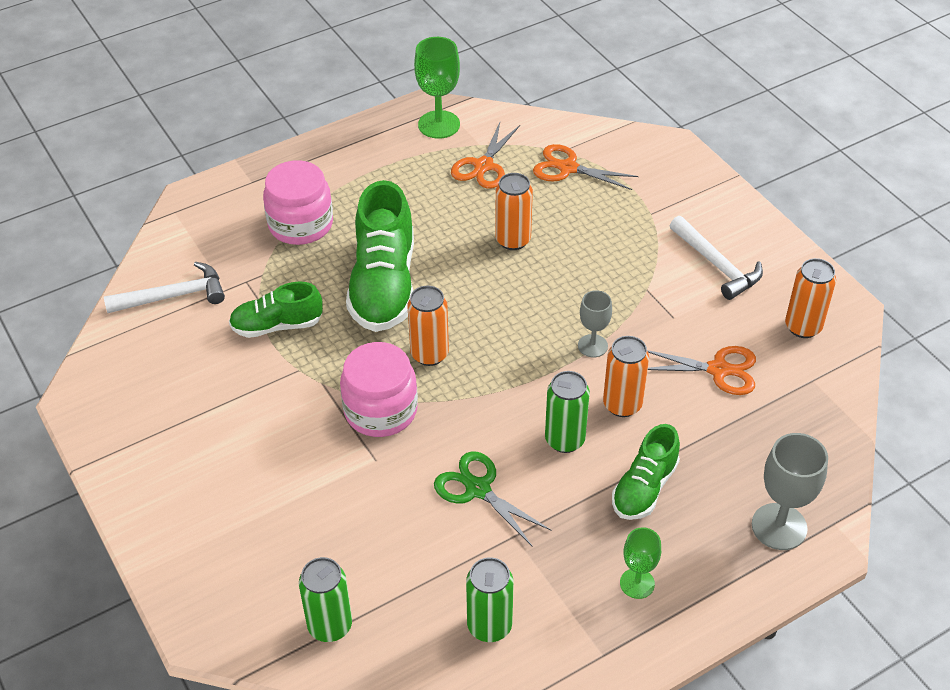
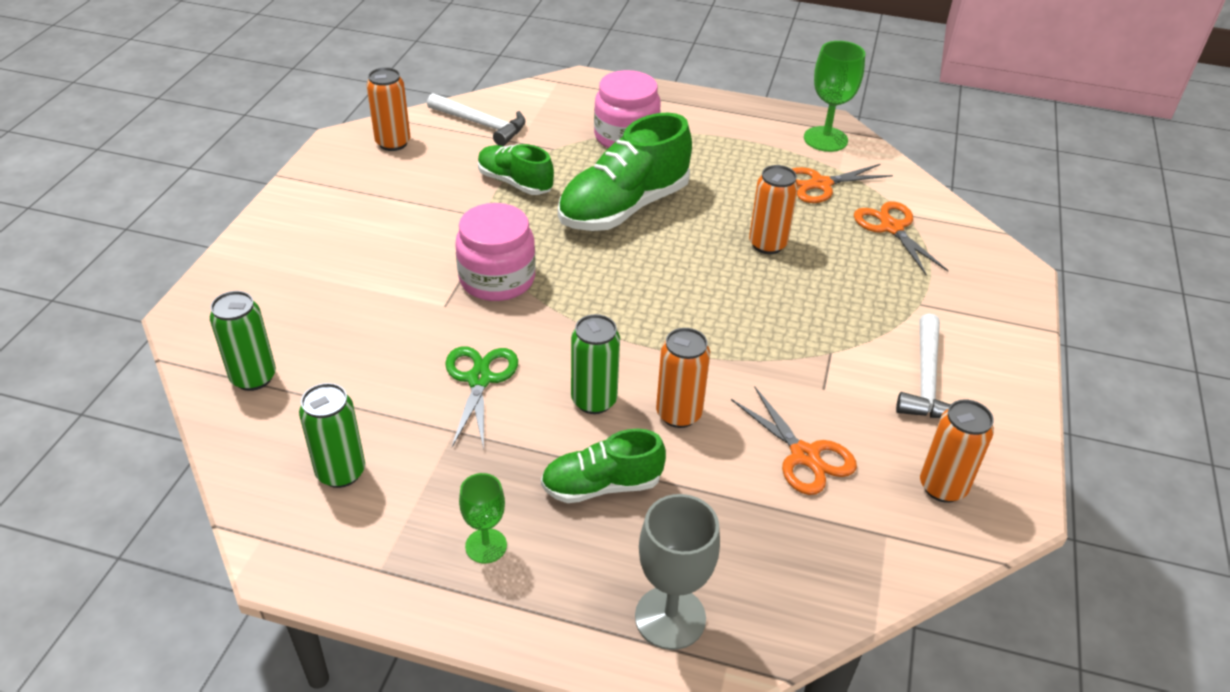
camera: 45 degrees right, 5 degrees down
orange can [407,286,449,366] -> orange can moved to [367,67,410,151]
grey goblet [578,290,612,358] -> none

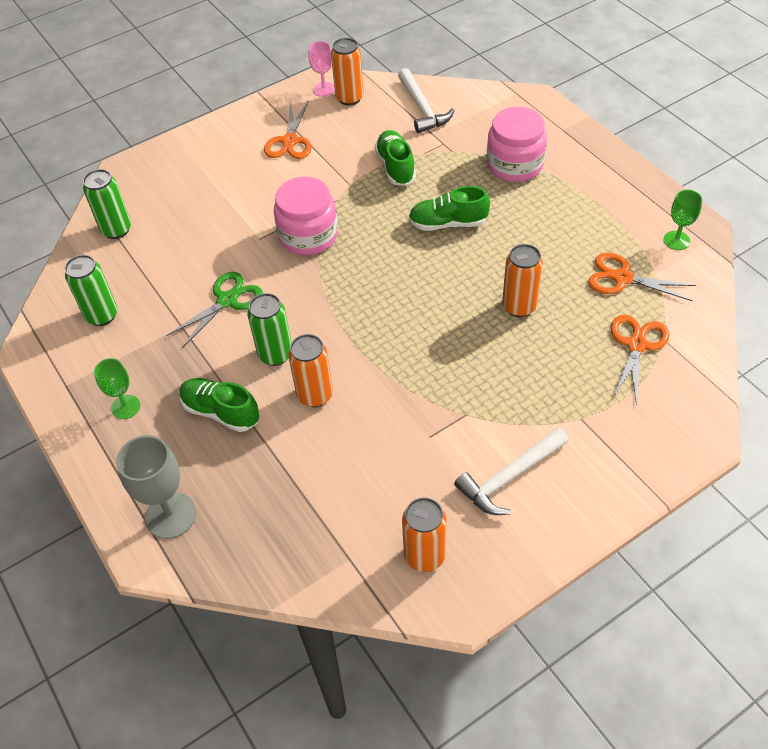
camera: 45 degrees right, 10 degrees up
green shoe [558,112,692,231] -> green shoe [409,186,490,231], size x0.58
orange scissors [731,386,857,495] -> orange scissors moved to [264,100,312,159]
green goblet [804,41,865,152] -> green goblet [664,190,702,250], size x0.61
none -> pink goblet [309,41,335,97]

